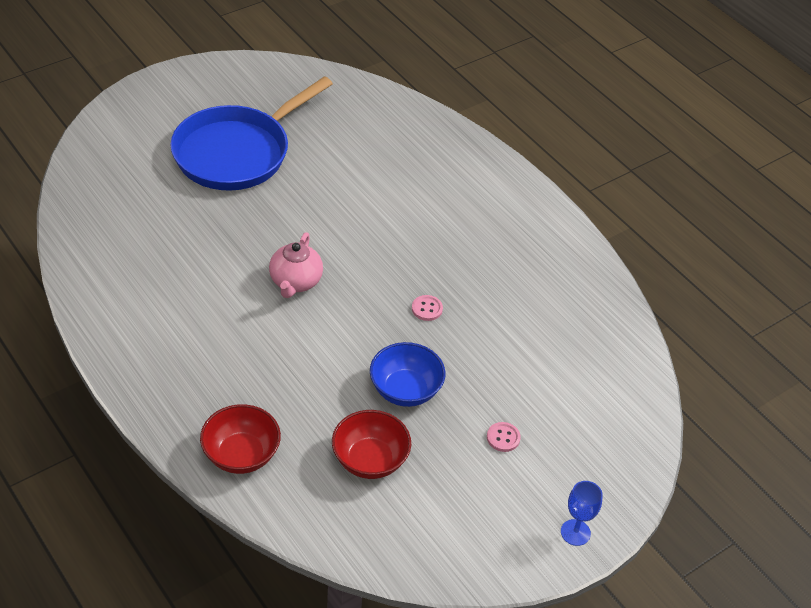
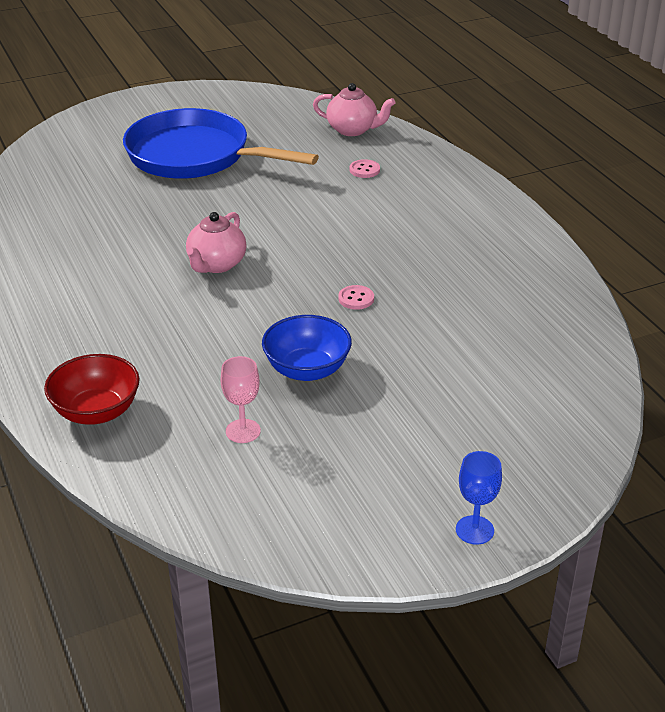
camera: 15 degrees right, 10 degrees down
blue pan [170,76,333,191] -> blue pan turned 60 degrees clockwise [123,108,319,179]
red bowl [332,410,411,479] -> pink goblet [221,356,261,443]
pink button [487,422,521,452] -> pink button moved to [350,159,380,178]
none -> pink teapot [313,83,395,136]

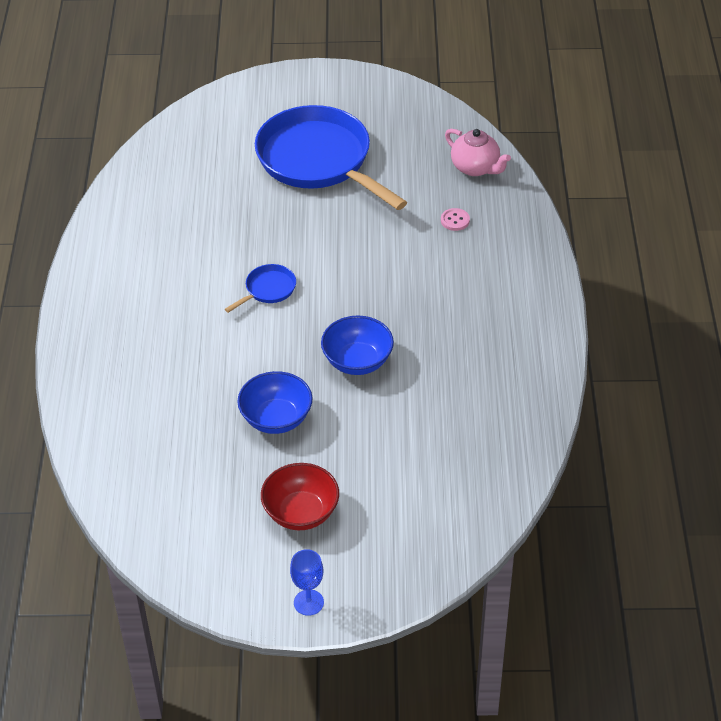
camera: 25 degrees right, 10 degrees up
red bowl [44,354,140,425] -> red bowl moved to [261,463,339,530]
pink teapot [186,212,247,273] -> blue pan [225,264,296,313]
pink goblet [221,356,261,443] -> none
pink button [338,285,374,310] -> blue bowl [321,316,394,375]

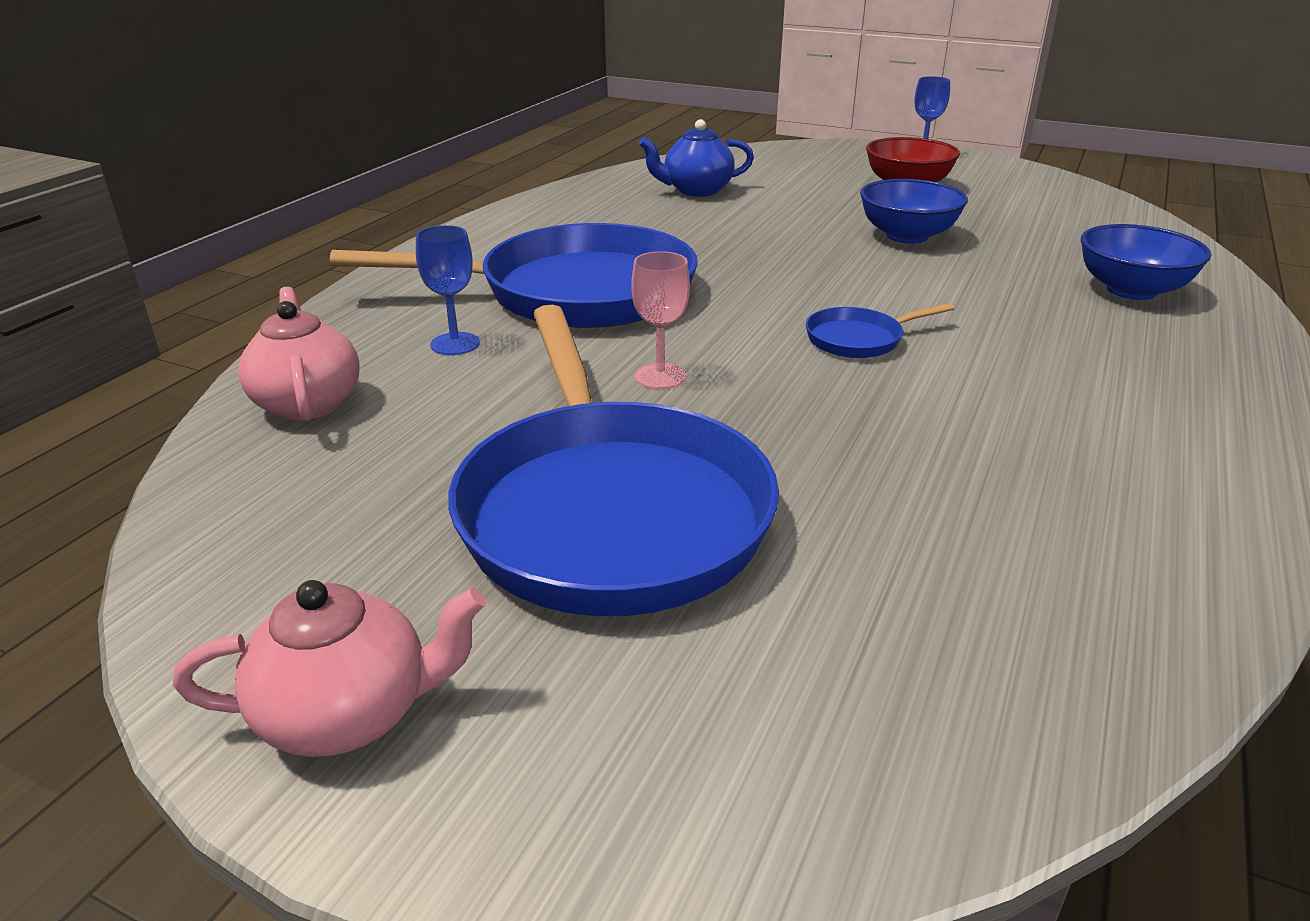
camera: 155 degrees left, 15 degrees down
blue bowl [321,316,394,375] -> blue bowl moved to [1081,224,1211,300]
pink button [441,208,470,231] -> blue goblet [416,225,480,355]
none -> pink teapot [173,580,486,757]
none -> blue pan [330,223,698,328]
none -> pink goblet [631,251,690,389]
none -> blue teapot [639,119,754,197]

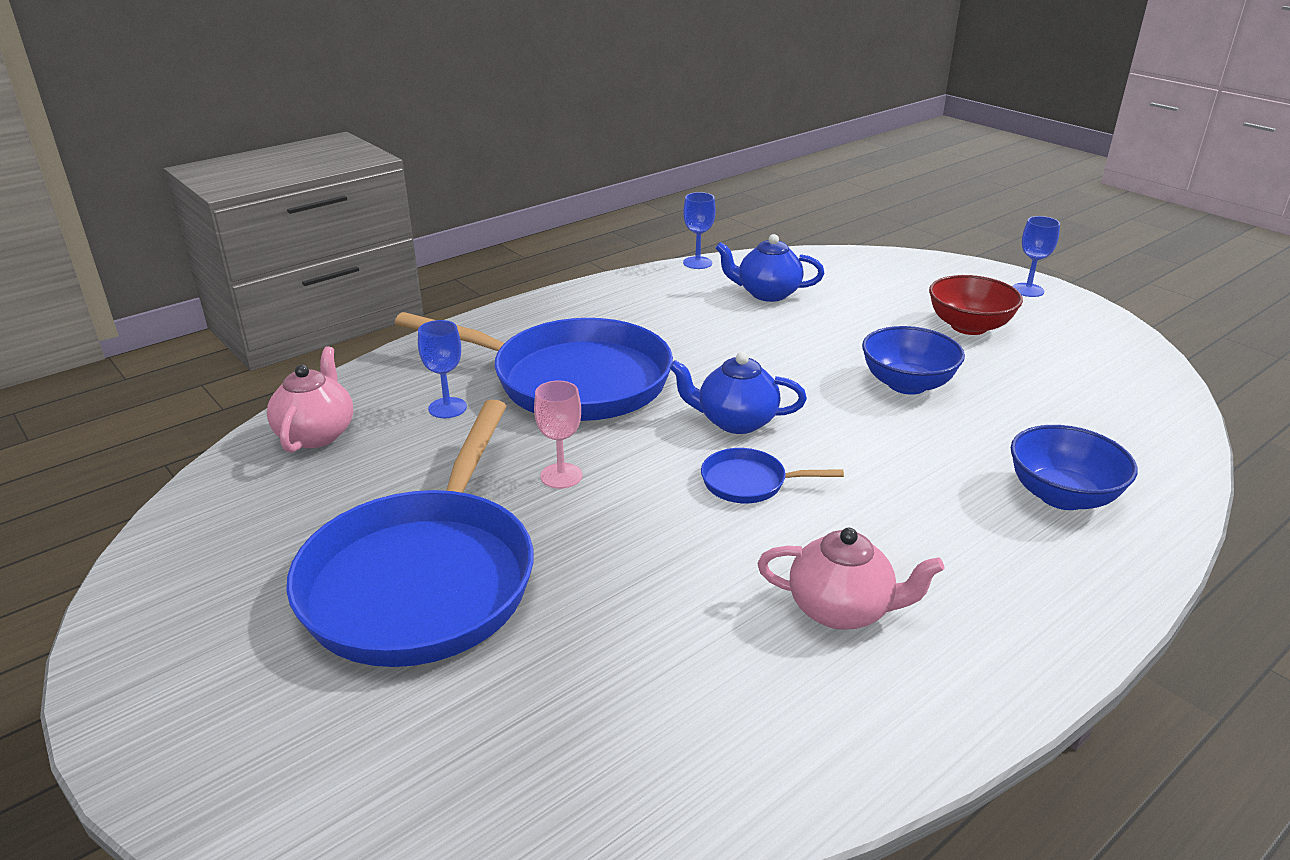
camera: 25 degrees right, 0 degrees up
pink teapot [173,580,486,757] -> pink teapot moved to [758,528,944,630]
none -> blue teapot [669,352,807,434]
none -> blue goblet [683,192,715,269]

